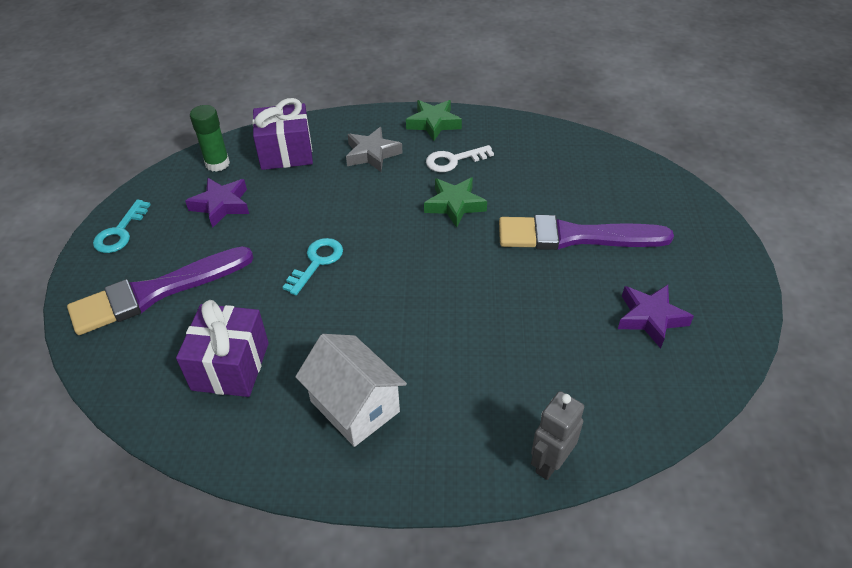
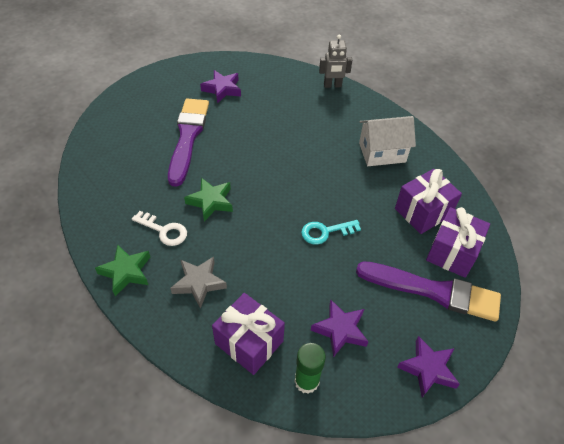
camera: 135 degrees left, 5 degrees up
turquoise key [93,200,151,253] -> purple star [397,336,460,397]
white house [295,334,407,447] -> white house turned 75 degrees clockwise [359,116,416,166]
purple brush [499,215,674,250] -> purple brush turned 135 degrees counterclockwise [168,99,209,187]
none -> purple gift [426,207,490,278]

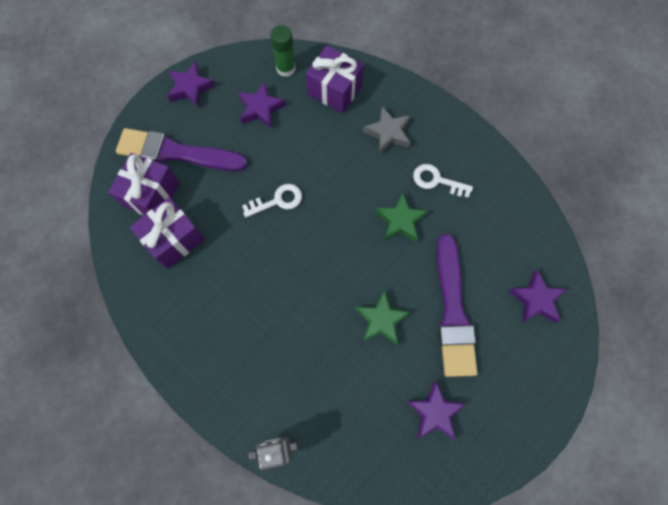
camera: 175 degrees right, 20 degrees up
green star [95,245,150,296] -> green star moved to [355,290,411,345]
turquoise key [301,220,361,245] -> white key [242,184,302,217]
white house [359,116,416,166] -> none
none -> purple star [509,270,567,323]

